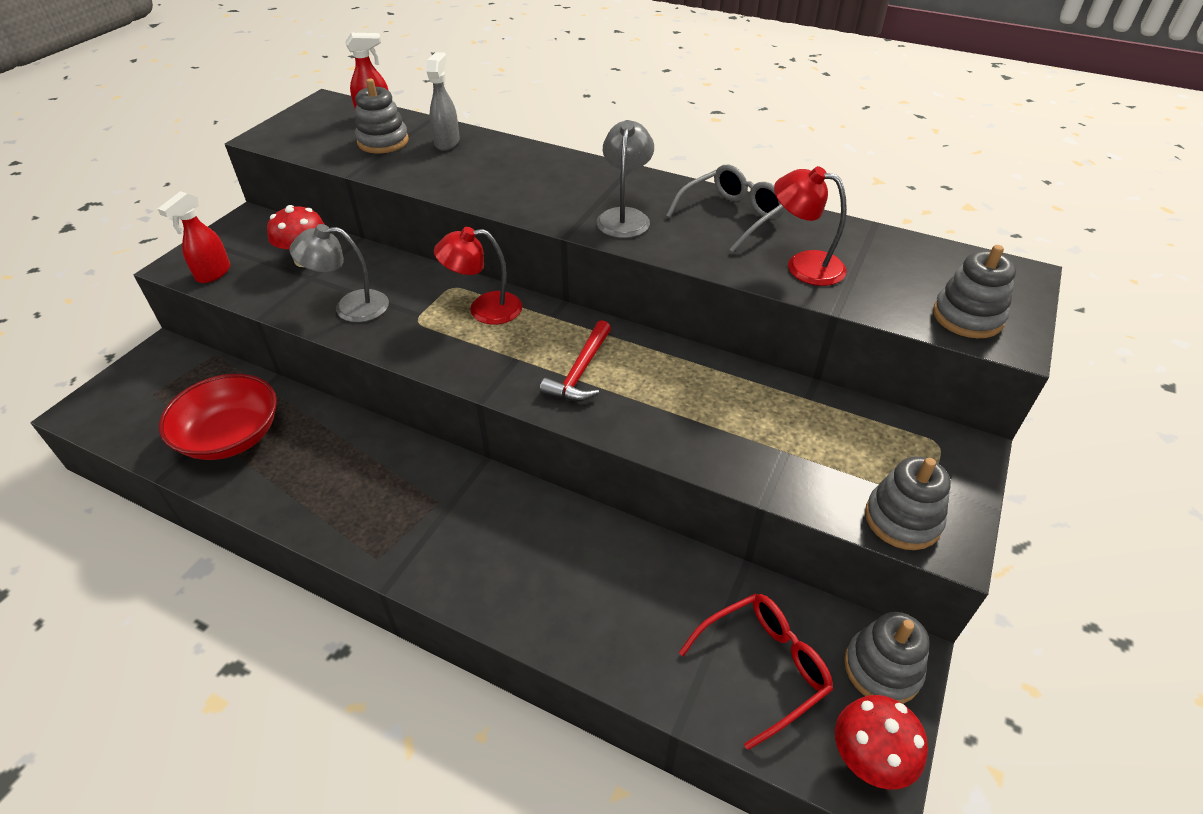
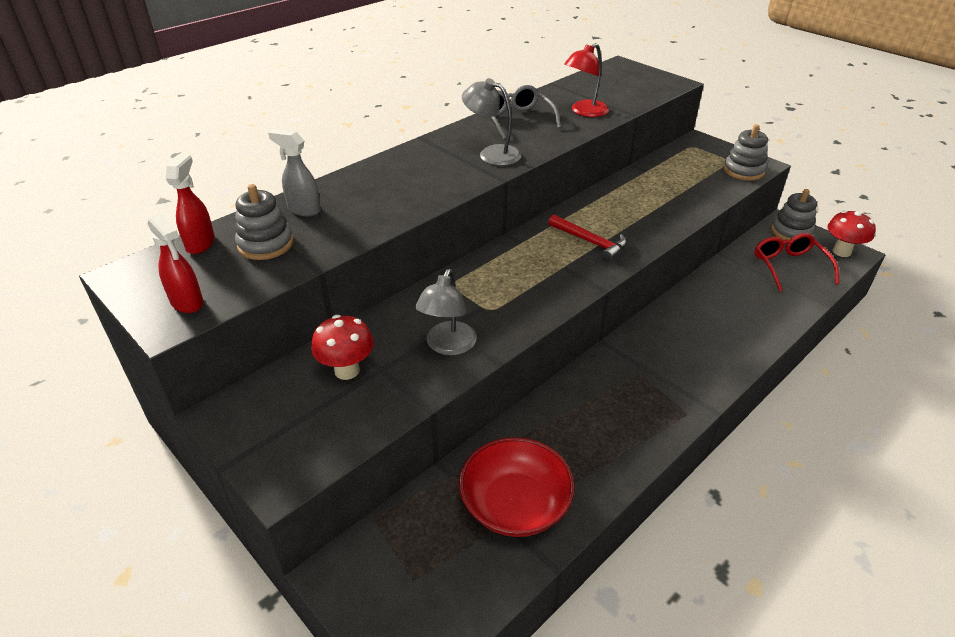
camera: 70 degrees left, 5 degrees down
red spray bottle [158,191,230,283] -> red spray bottle moved to [147,213,203,313]
red lamp [434,227,522,324] -> none
grey stacking toy [933,245,1016,338] -> none

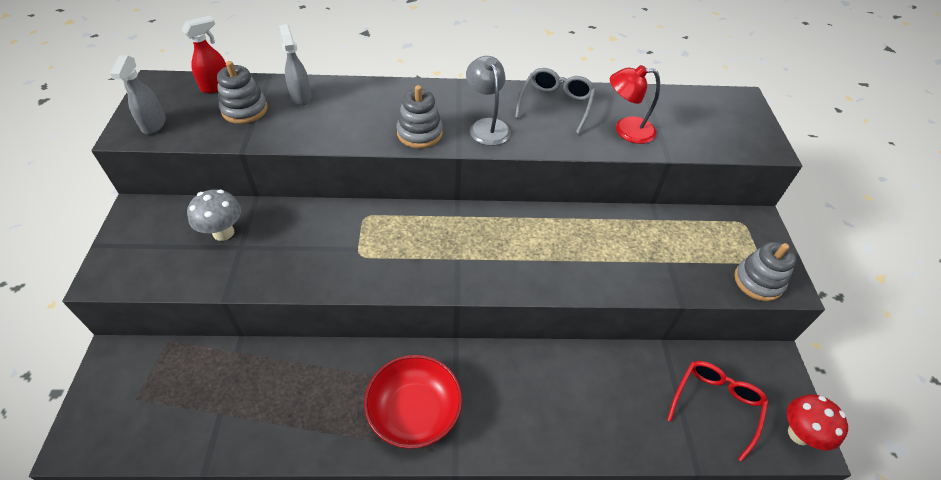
camera: 40 degrees right, 10 degrees up
red spray bottle [147,213,203,313] -> grey spray bottle [110,55,166,134]
red mushroom [311,315,374,380] -> grey mushroom [187,189,241,241]
grey lamp [415,269,477,356] -> none
red bowl [459,437,575,537] -> red bowl moved to [364,355,463,449]
red hammer [548,214,627,262] -> none
grey stacking toy [771,189,817,240] -> grey stacking toy moved to [397,85,443,148]

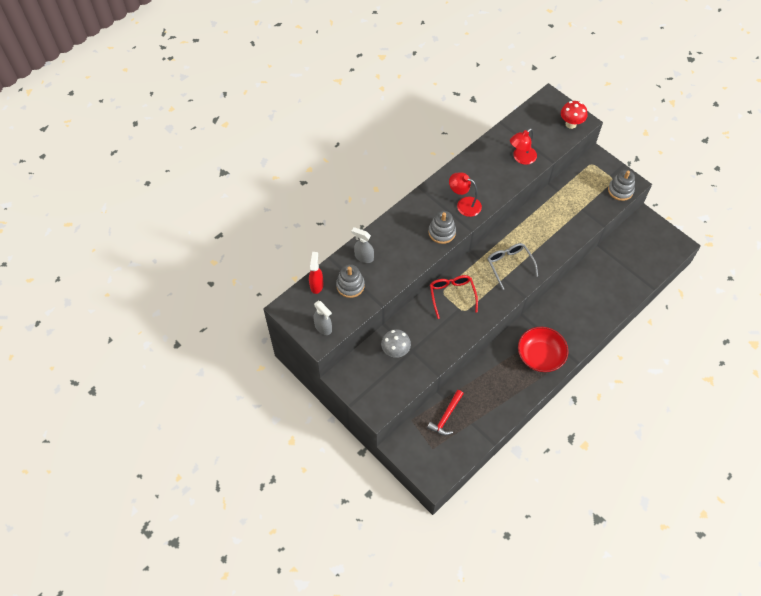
camera: 40 degrees left, 10 degrees up
grey lamp [466,56,511,146] -> red lamp [449,172,482,217]
grey glasses [515,68,596,134] -> grey glasses moved to [487,243,538,290]
red glasses [667,361,768,462] -> red glasses moved to [430,275,478,319]
red mushroom [787,394,848,451] -> red mushroom moved to [561,101,587,129]
none -> red hammer [427,390,464,436]

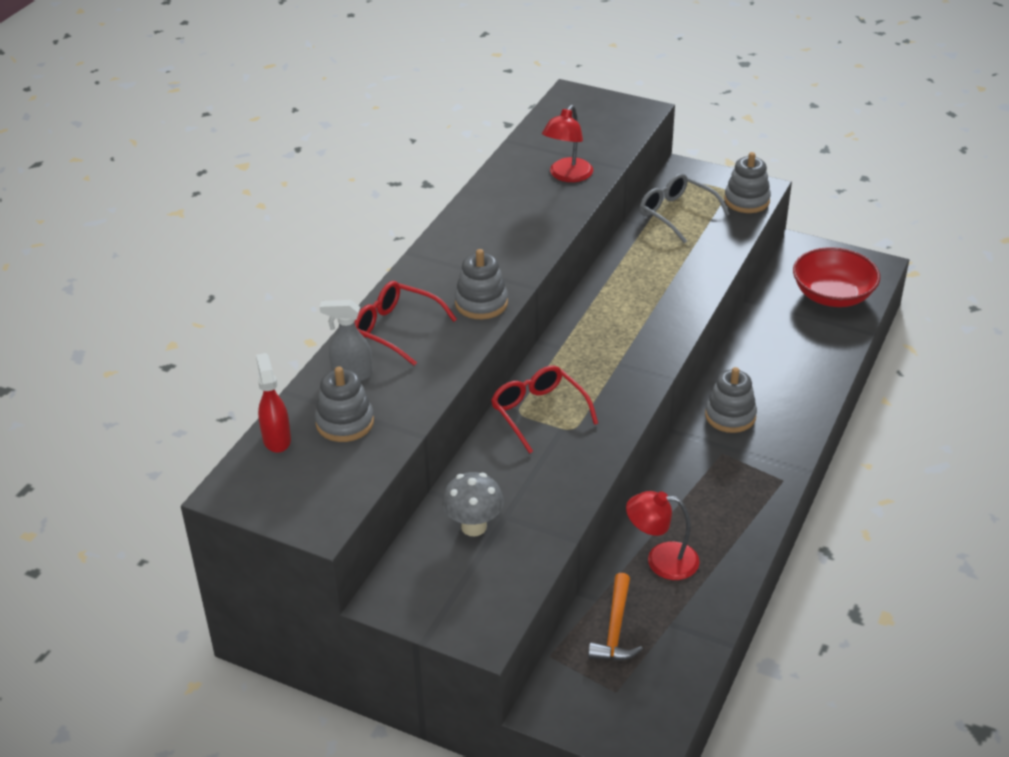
camera: 20 degrees left, 20 degrees down
grey spray bottle [313,301,332,335] -> none
red hammer [427,390,464,436] -> orange hammer [588,573,643,661]
red lamp [449,172,482,217] -> red lamp moved to [626,491,700,580]
grey glasses [487,243,538,290] -> grey glasses moved to [640,173,730,243]
red bowl [518,327,569,372] -> red bowl moved to [793,247,880,307]
red mushroom [561,101,587,129] -> none
none -> red glasses [355,281,457,366]
none -> grey stacking toy [705,367,757,433]

